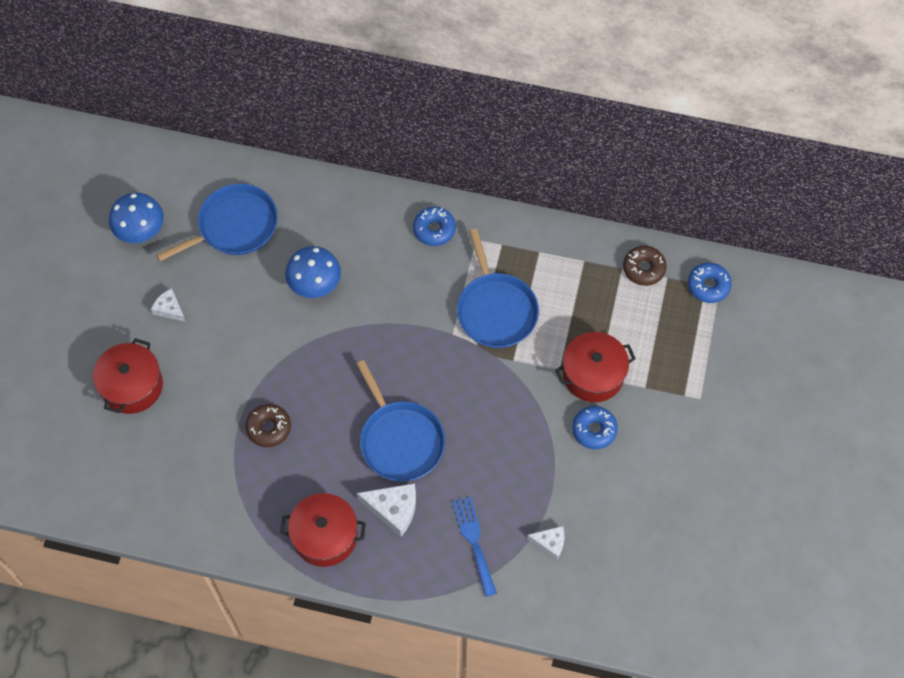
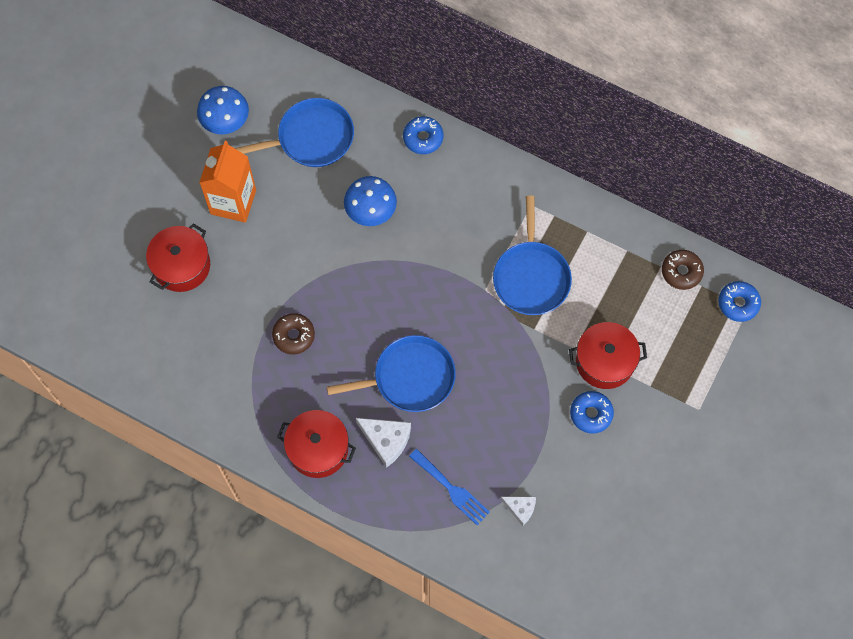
camera: 15 degrees right, 5 degrees up
white cheese [151,288,186,322] -> orange carton [199,141,256,223]
blue pan [356,360,445,481] -> blue pan turned 90 degrees counterclockwise [327,335,456,412]
blue donut [413,207,456,246] -> blue donut moved to [403,116,443,154]
blue fork [452,496,497,597] -> blue fork turned 135 degrees clockwise [409,449,490,525]

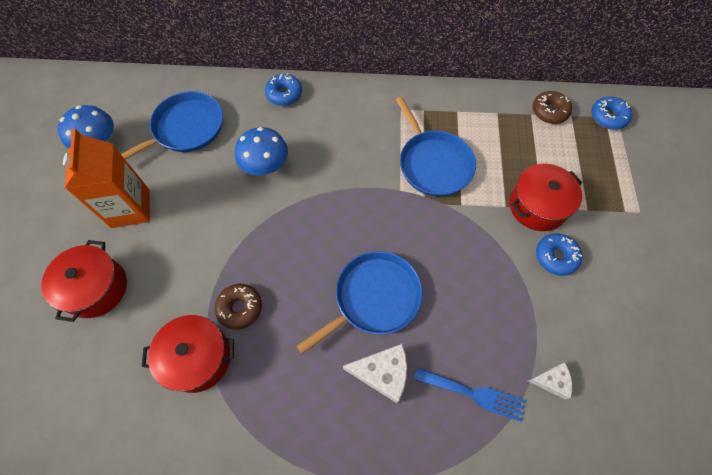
camera: 25 degrees left, 5 degrees down
red pot [277,410,356,478] -> red pot moved to [142,315,234,393]

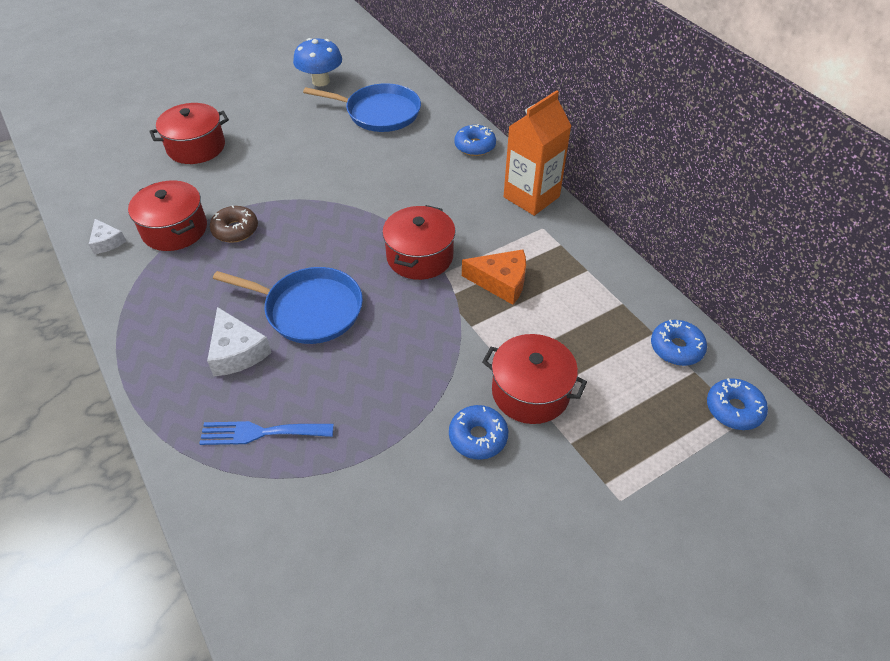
camera: 55 degrees right, 15 degrees down
orange carton [63,129,150,228] -> orange carton moved to [504,90,571,216]
blue mushroom [235,127,288,175] -> none
blue pan [396,97,476,196] -> orange cheese [462,249,526,305]
blue fork [414,367,526,422] -> blue fork turned 105 degrees clockwise [199,421,334,445]
white cheese [528,362,572,399] -> white cheese moved to [89,219,126,254]
brown donut [533,91,572,124] -> blue donut [651,319,707,366]
none -> red pot [382,205,456,280]

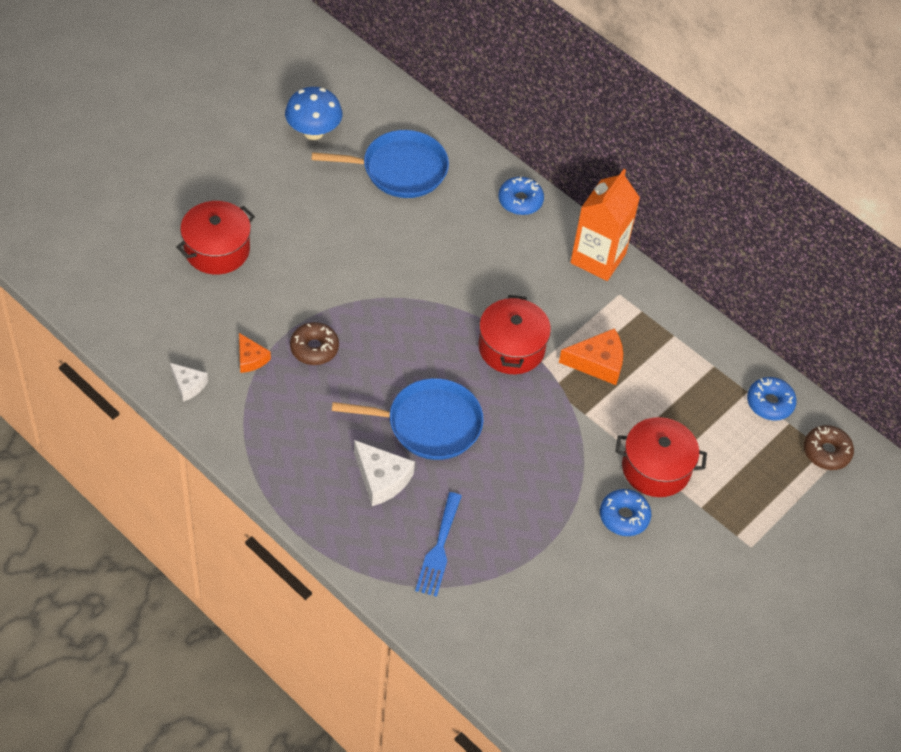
camera: 20 degrees left, 5 degrees up
red pot [128,180,207,251] -> orange cheese [239,333,271,373]
blue fork [199,421,334,445] -> blue fork turned 60 degrees counterclockwise [415,492,462,597]
blue donut [707,378,768,430] -> brown donut [804,425,854,470]

